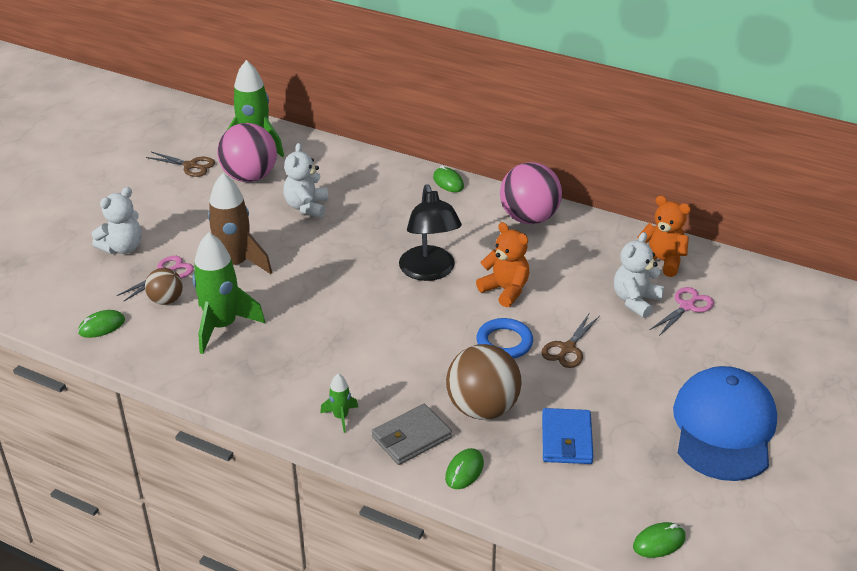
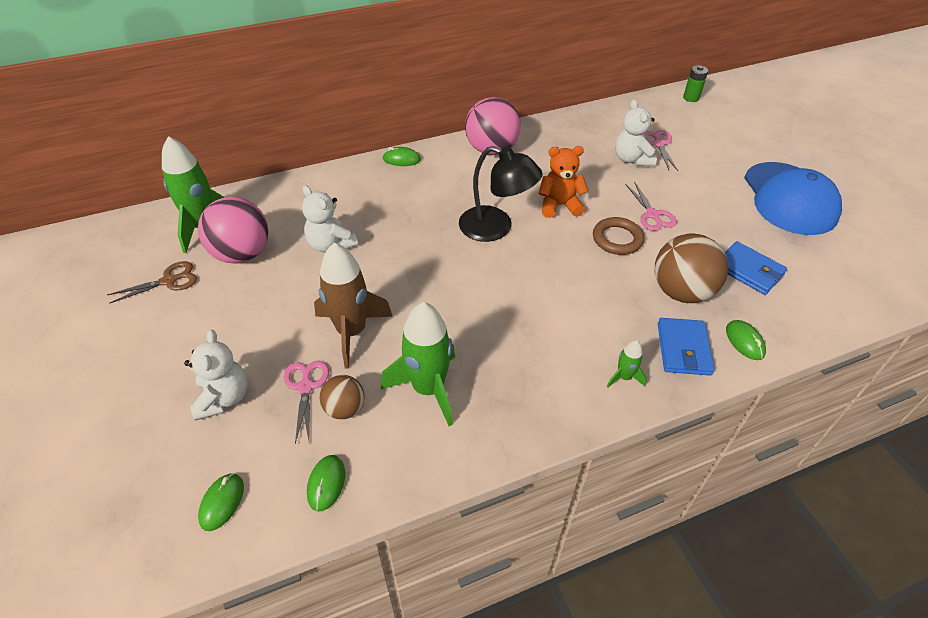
camera: 50 degrees left, 10 degrees up
grey wallet [372,404,452,465] -> blue wallet [658,318,715,376]
blue ring [476,318,533,359] -> brown ring [593,217,644,255]
brown scissors [541,314,600,368] -> pink scissors [625,182,677,231]
green mouse [633,522,686,558] -> green mouse moved to [198,473,244,531]
orange teddy bear [637,195,691,277] -> none
blue cap [673,366,777,481] -> blue cap turned 150 degrees counterclockwise [744,162,842,235]
none -> green battery [683,65,708,102]

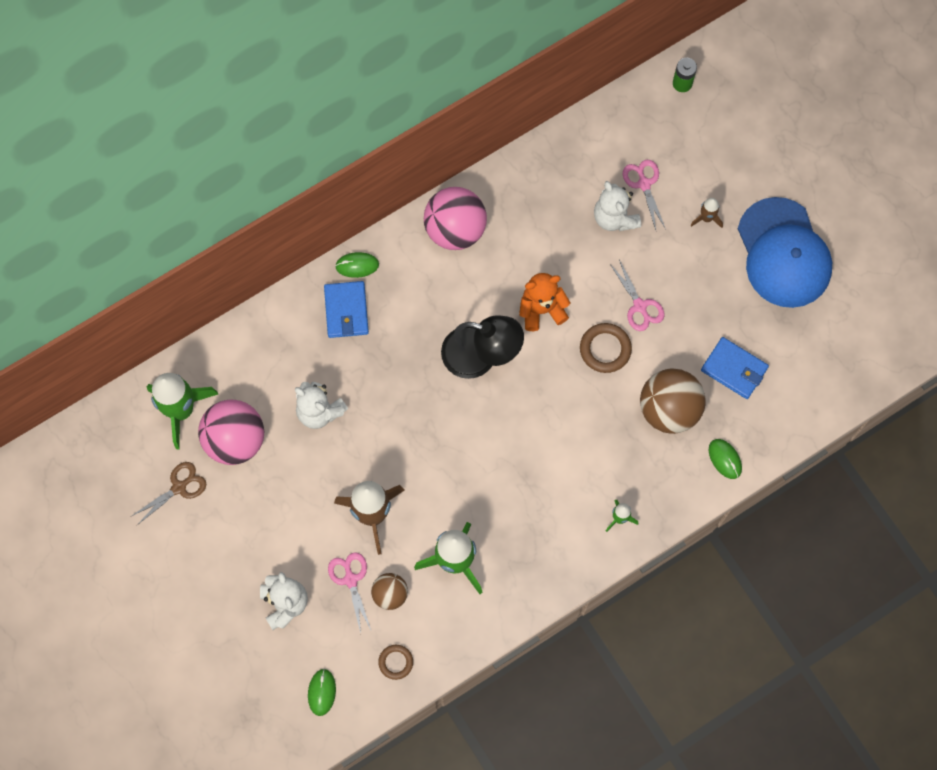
camera: 10 degrees left, 25 degrees up
green mouse [307,455,345,512] -> brown ring [378,645,413,680]
blue wallet [658,318,715,376] -> blue wallet moved to [324,281,369,338]
none -> brown rocket [690,198,723,228]

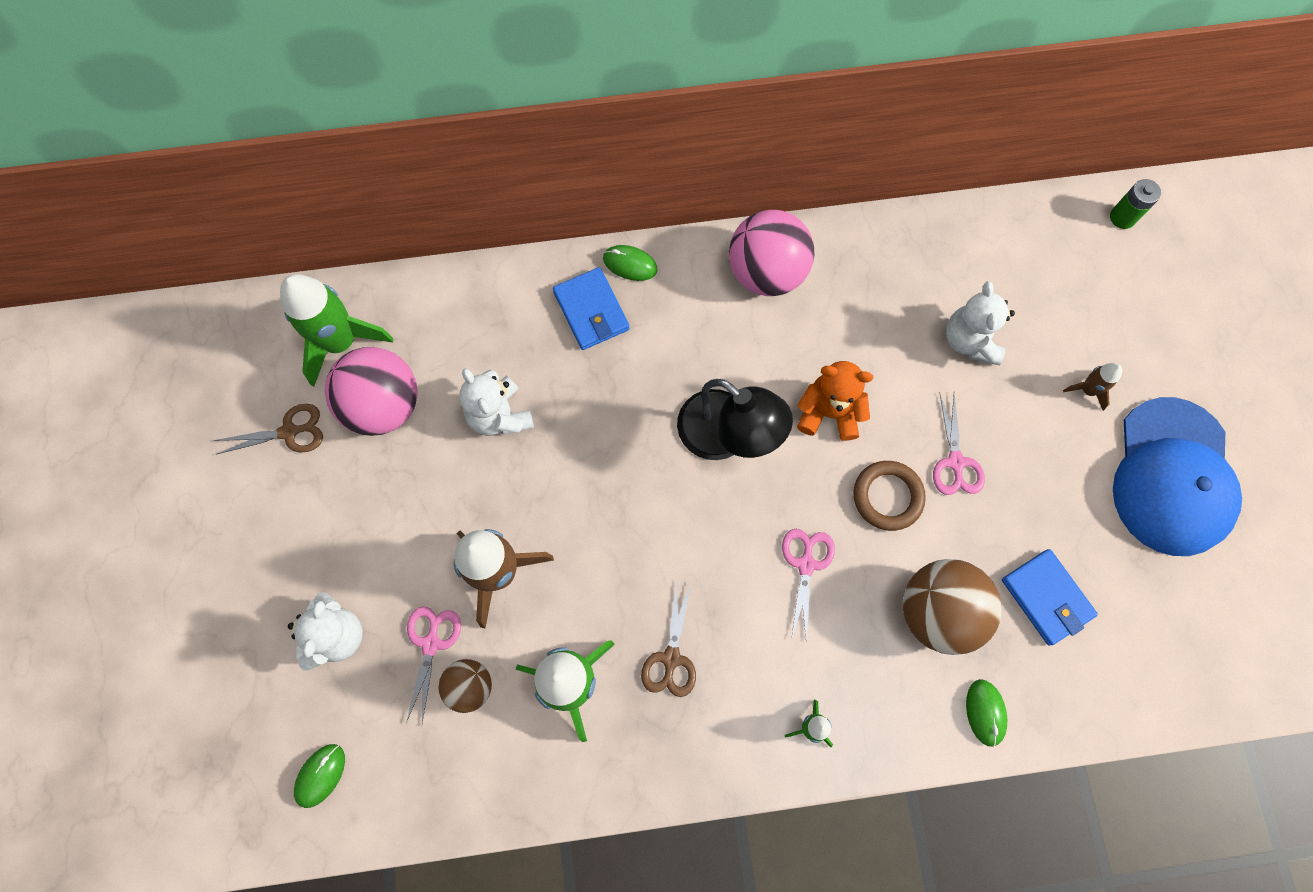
camera: 25 degrees right, 0 degrees up
blue wallet [324,281,369,338] -> blue wallet turned 45 degrees counterclockwise [553,267,630,350]
brown ring [378,645,413,680] -> none
pink scissors [623,160,666,230] -> pink scissors moved to [782,529,835,640]
none -> brown scissors [641,580,696,697]

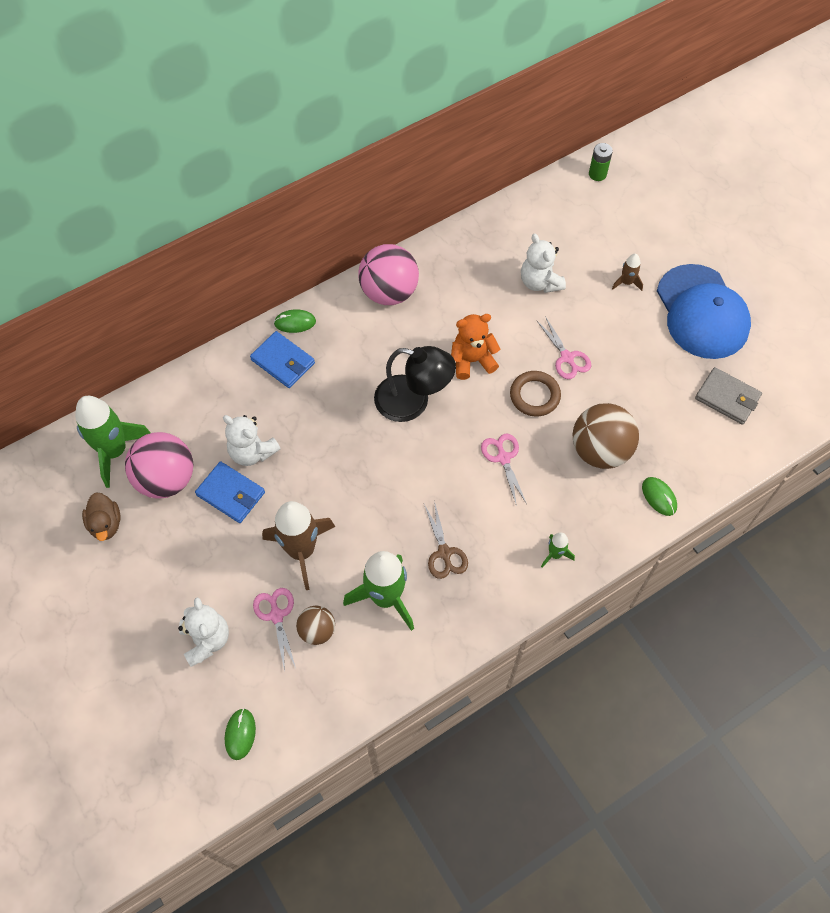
camera: 25 degrees left, 10 degrees down
brown scissors [214,404,323,454] -> brown duck [82,492,121,541]
blue wallet [1002,549,1098,646] -> blue wallet moved to [195,461,265,523]
none -> grey wallet [695,367,762,425]

